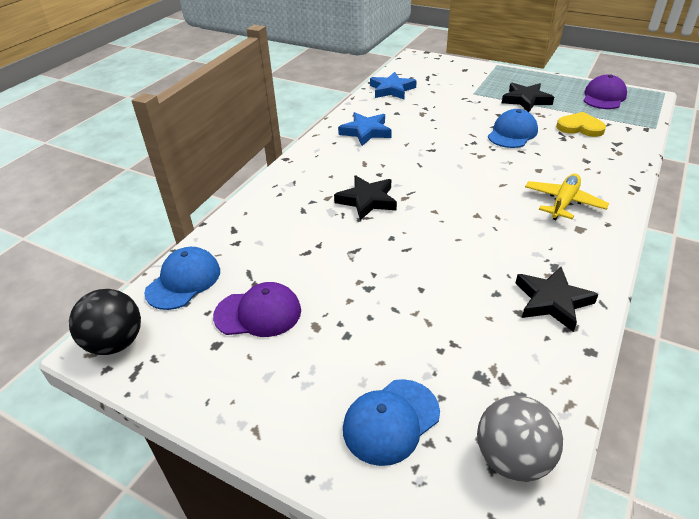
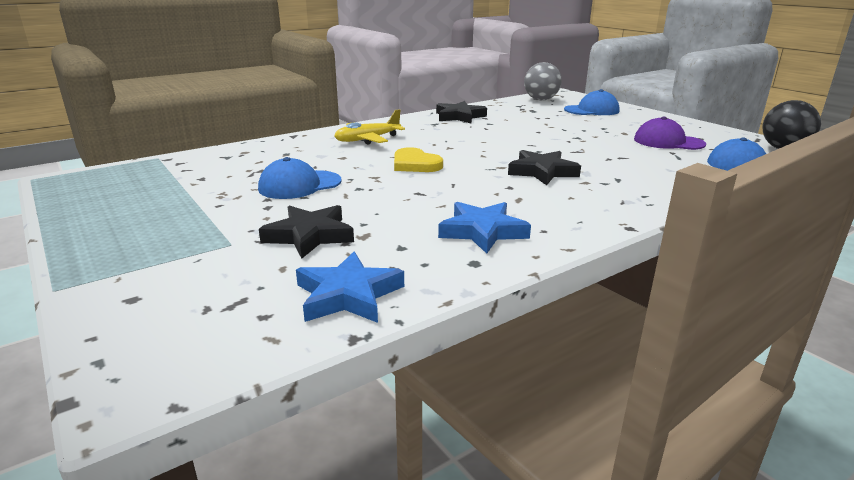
camera: 155 degrees left, 15 degrees down
black star [502,83,554,112] -> black star moved to [259,205,354,259]
yellow heart [556,112,606,137] -> yellow heart moved to [394,147,443,172]
purple cap [583,75,627,109] -> none

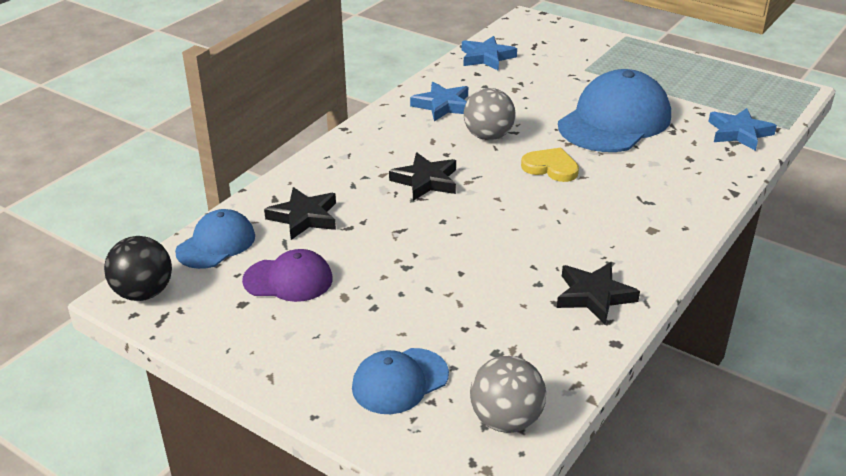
camera: 160 degrees right, 10 degrees up
blue cap [258,157,341,199] -> blue cap [558,69,671,152], size x1.83
black star [259,205,354,259] -> black star moved to [264,187,336,240]
yellow plane [334,109,405,144] -> none
none -> grey ball [464,88,515,140]
none -> blue star [708,108,777,151]

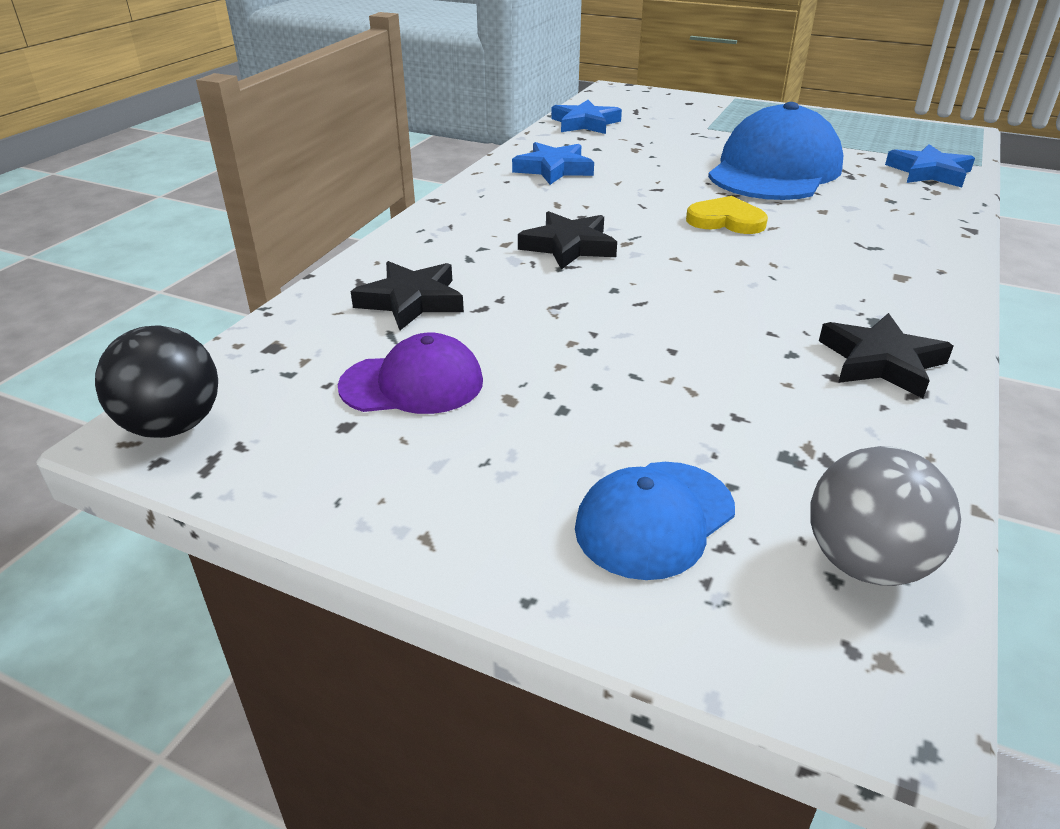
camera: 10 degrees left, 0 degrees up
blue cap [175,209,255,269] -> none
grey ball [464,88,515,140] -> none

